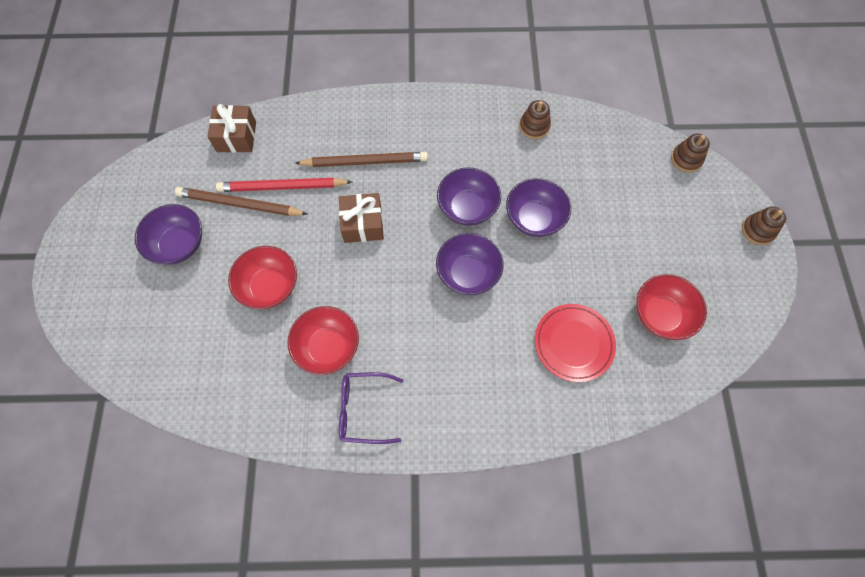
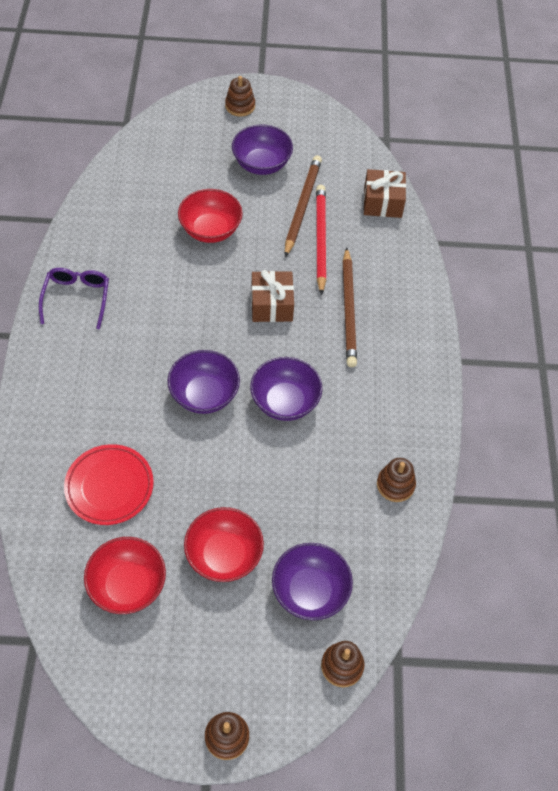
camera: 90 degrees right, 10 degrees down
red bowl [288,306,359,375] -> red bowl moved to [184,507,264,582]
purple bowl [506,178,571,237] -> purple bowl moved to [272,543,353,620]
none -> brown stacking toy [225,76,255,117]

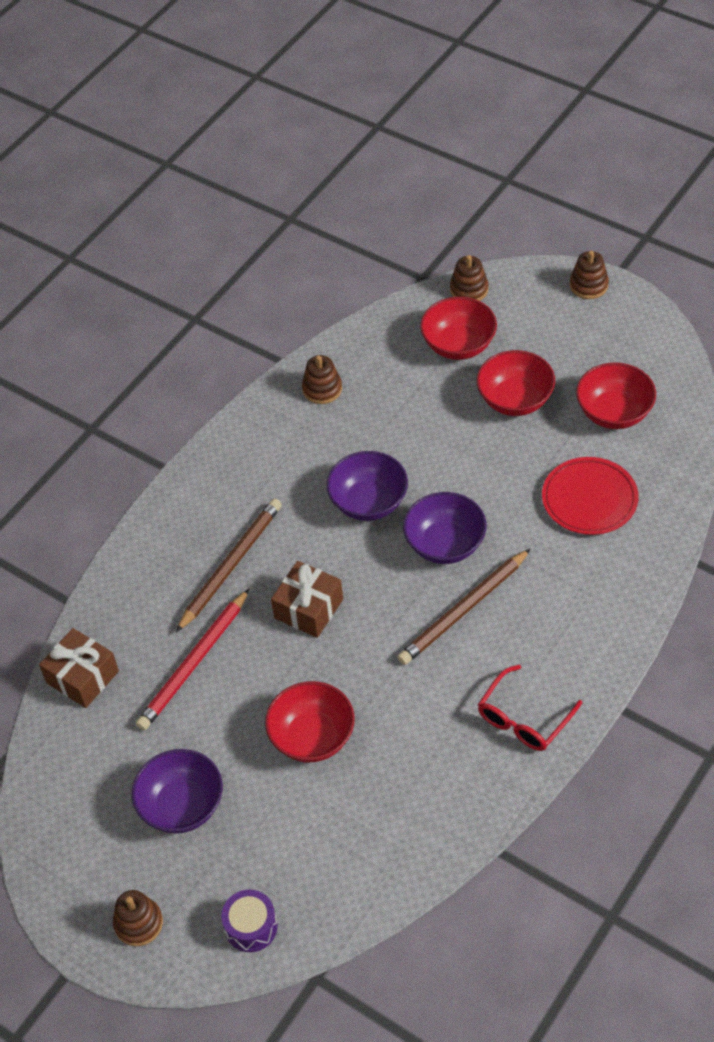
camera: 140 degrees left, 5 degrees down
purple glasses [39,268,109,329] -> red glasses [478,665,582,751]
purple bowl [272,543,353,620] -> red bowl [420,297,497,360]
brown pencil [285,156,322,257] -> brown pencil moved to [397,548,531,665]
none -> purple drum [221,890,278,952]

